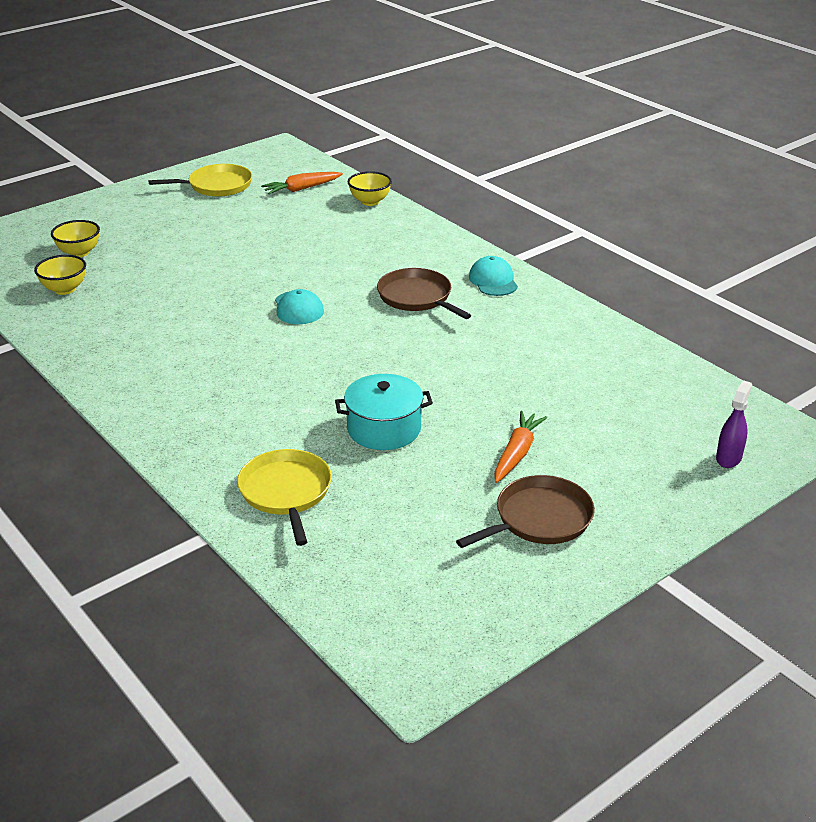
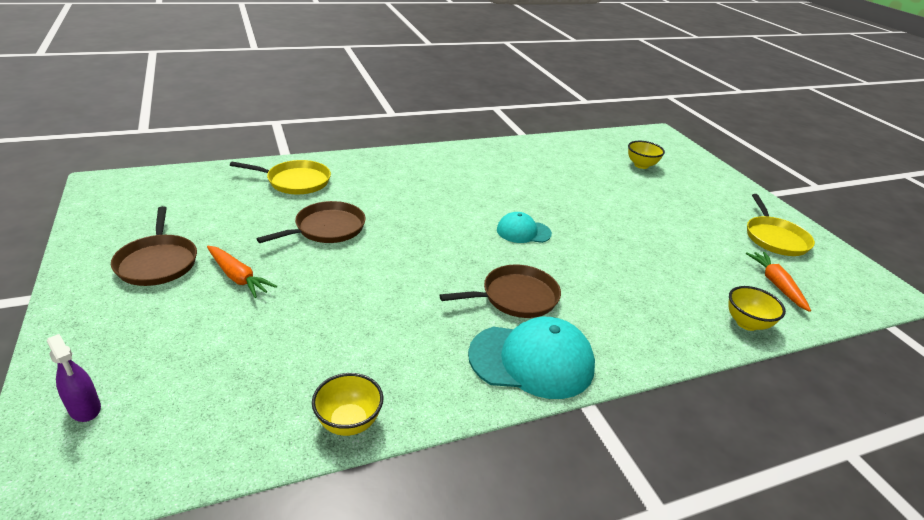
camera: 105 degrees right, 0 degrees up
yellow bowl [34,255,86,295] -> yellow bowl moved to [312,373,384,436]
turquoise pot [335,374,433,450] -> brown pan [256,201,366,243]
turquoise cap [469,256,518,296] -> turquoise cap [468,317,595,399], size x1.74

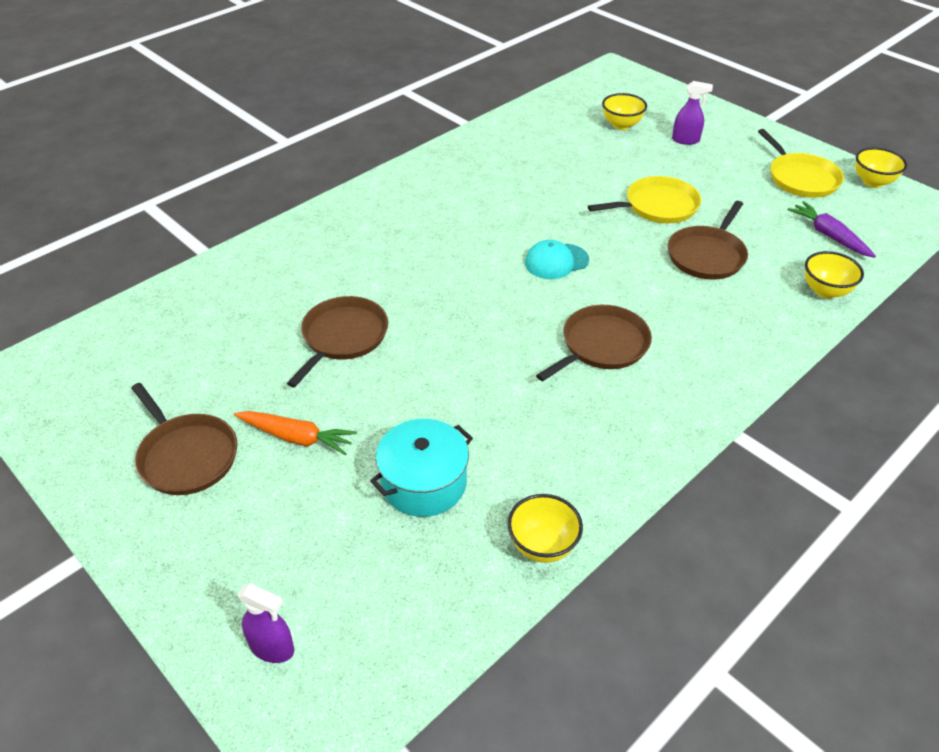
camera: 20 degrees left, 10 degrees up
yellow pan [230,160,331,194] -> yellow pan moved to [588,176,701,223]
turquoise cap [468,317,595,399] -> none
orange carrot [746,252,811,312] -> purple carrot [788,201,876,258]
none -> turquoise pot [370,419,473,517]
none -> brown pan [668,201,748,280]
none -> purple spray bottle [672,81,713,145]
none -> yellow bowl [856,147,907,188]

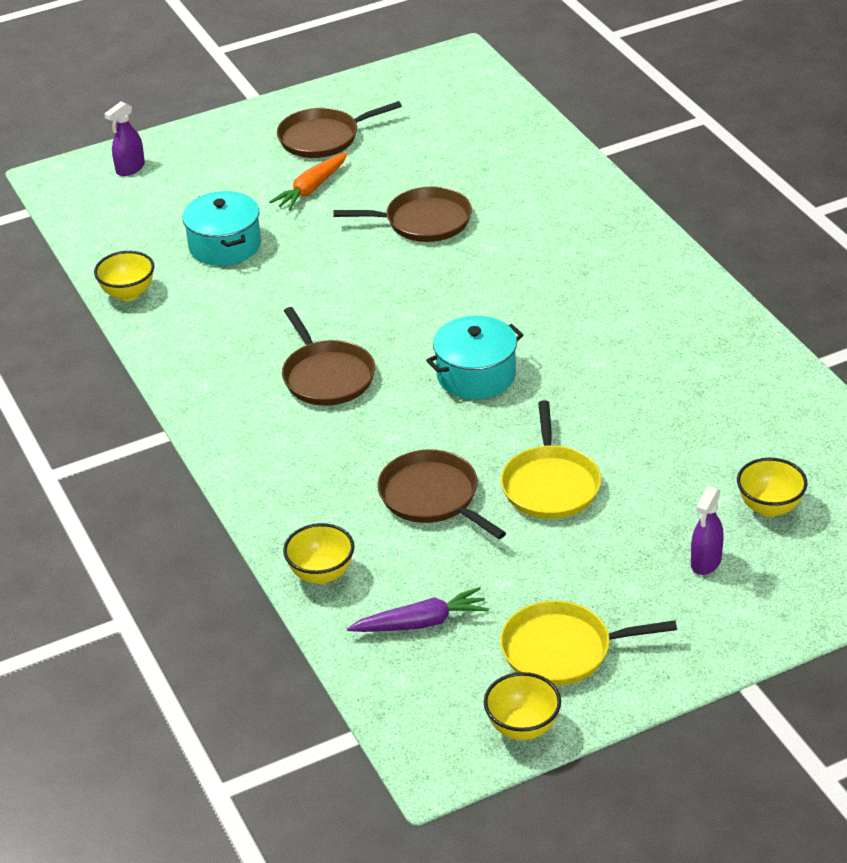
camera: 110 degrees right, 5 degrees down
brown pan [287,296,388,387] -> brown pan turned 45 degrees counterclockwise [333,187,472,242]
turquoise cap [525,240,589,279] -> turquoise pot [426,316,523,399]

